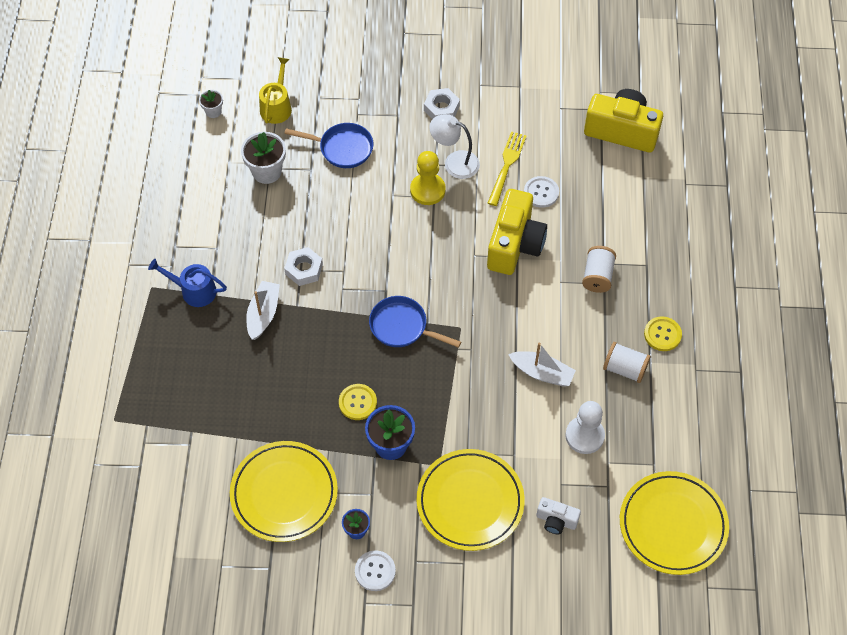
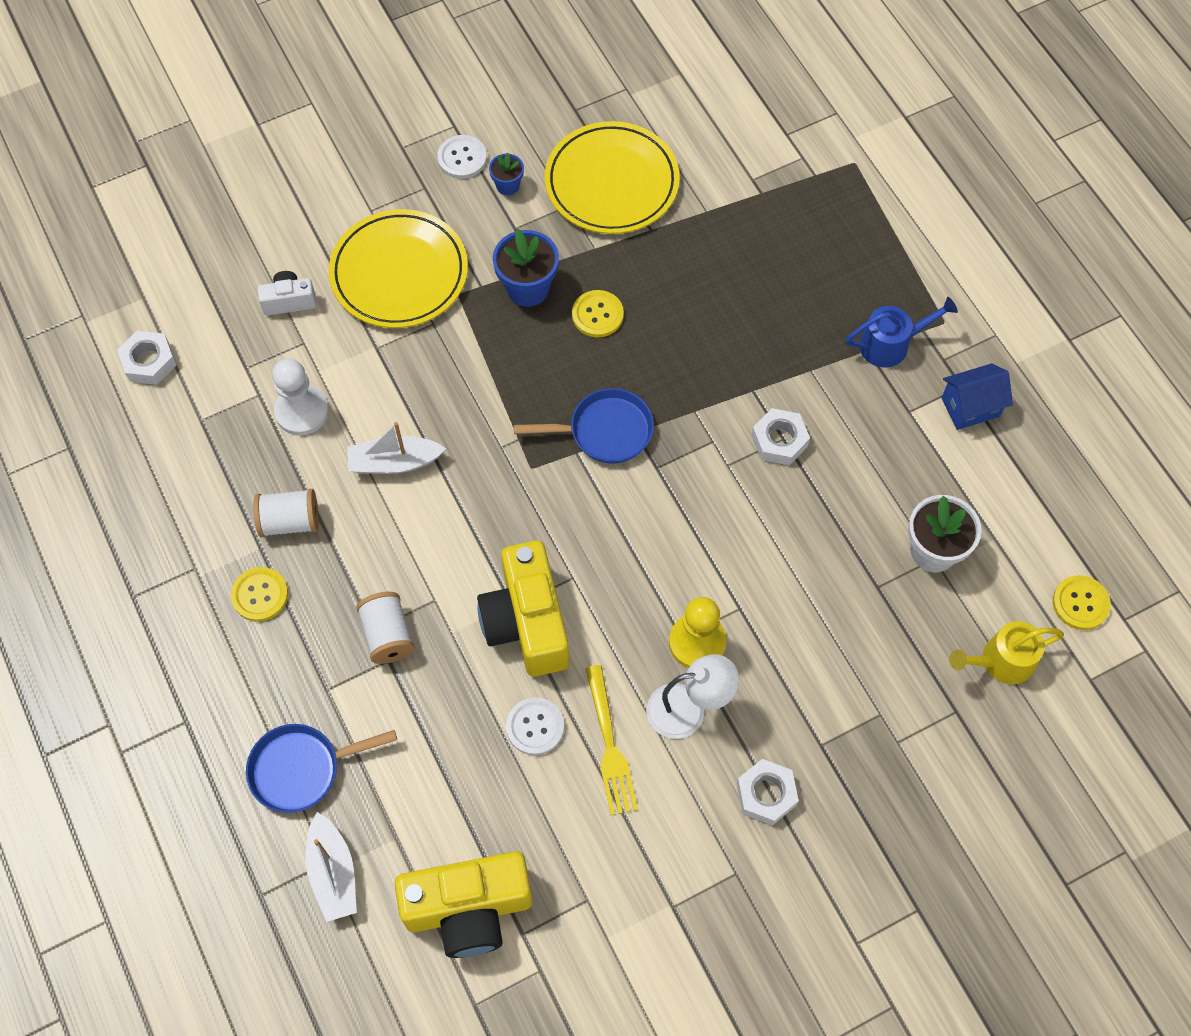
camera: 150 degrees right, 5 degrees up
white flower pot [199,90,223,118] -> yellow button [1053,575,1111,630]
white boat [246,281,280,340] -> white boat moved to [305,812,357,922]
yellow watering can [259,57,292,124] -> yellow watering can turned 90 degrees clockwise [949,621,1064,684]
blue pan [284,123,373,168] -> blue pan moved to [246,724,397,813]
yellow plate [620,471,729,575] -> white nut [117,331,177,385]
none -> blue house [942,363,1013,430]

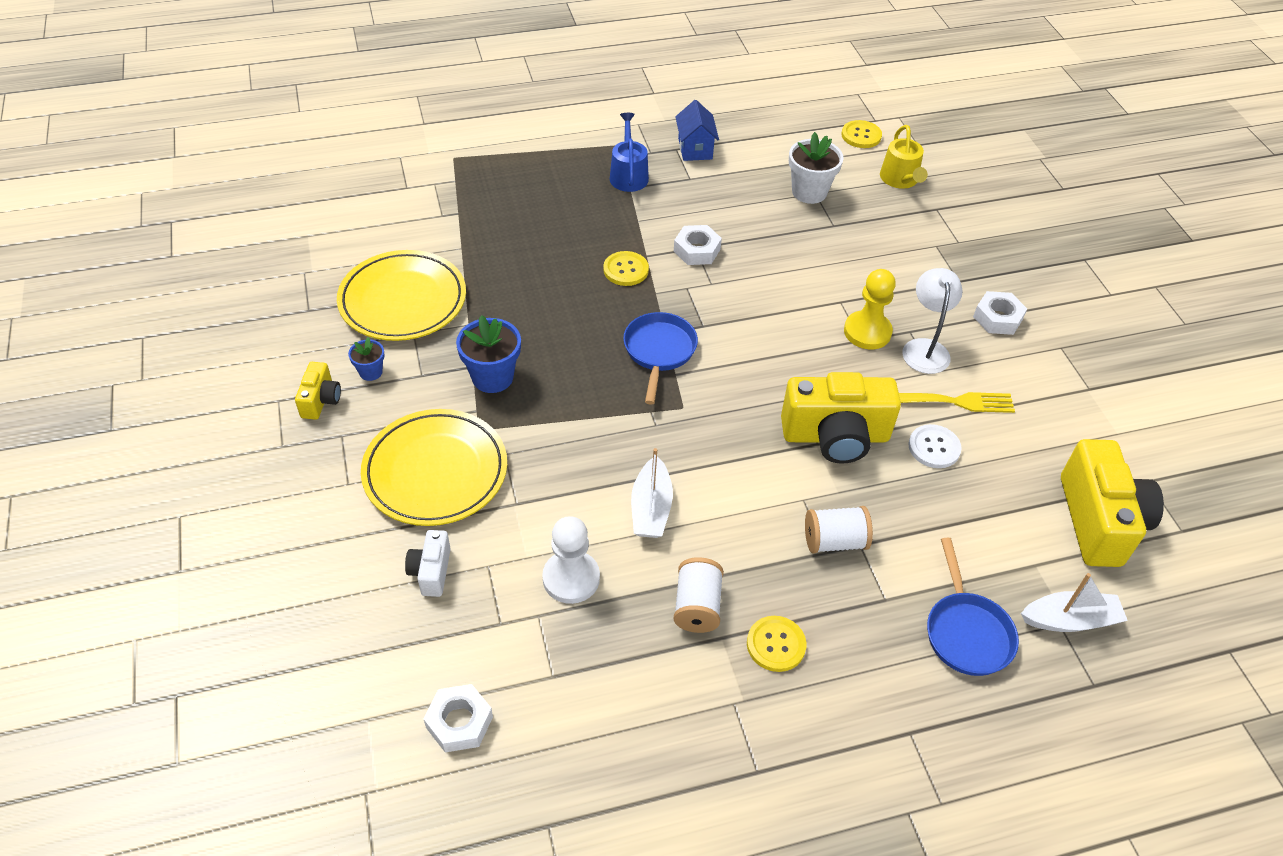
camera: 80 degrees left, 15 degrees down
white button [437,135,487,179] -> yellow camera [295,362,341,420]
yellow button [572,290,624,338] -> yellow button moved to [603,251,649,286]

